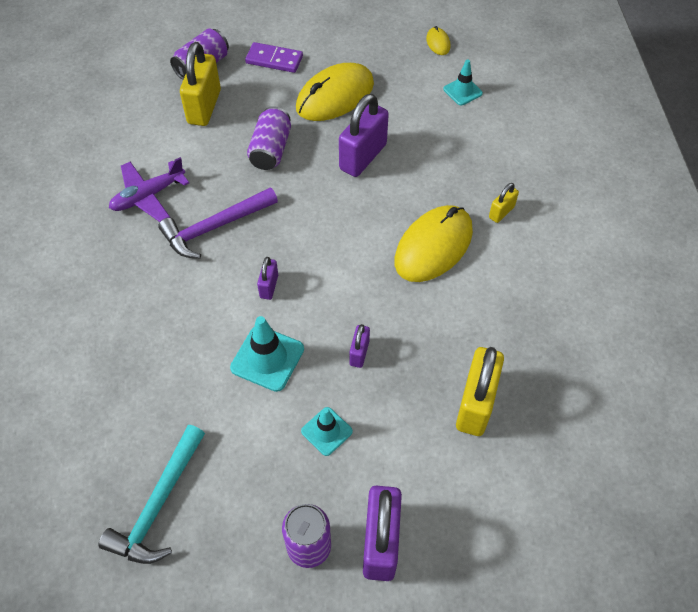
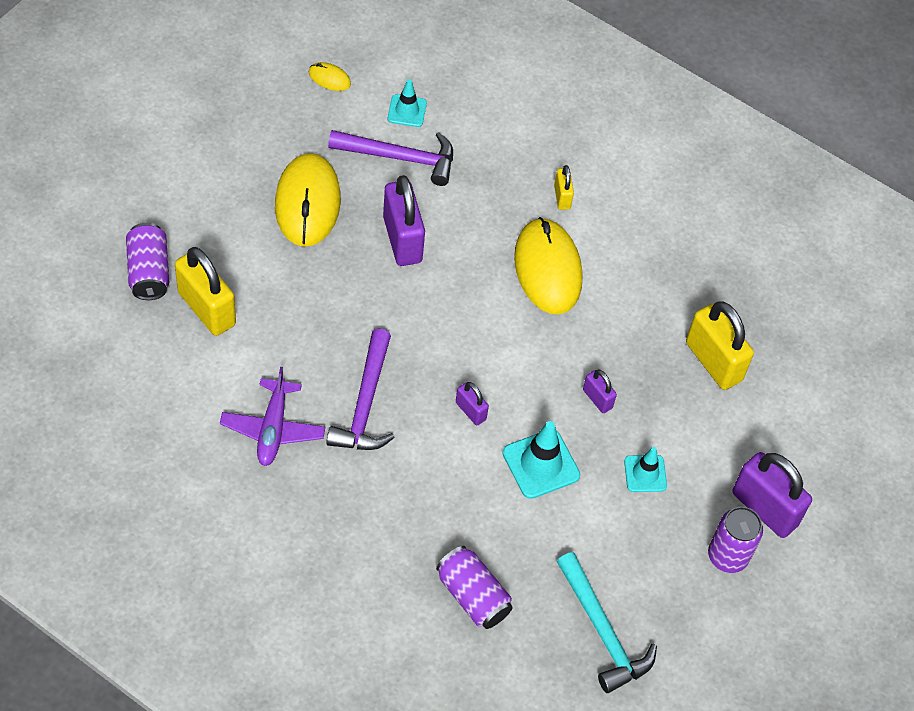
camera: 55 degrees left, 0 degrees up
purple domino [245,42,303,73] -> none
purple can [247,106,291,170] -> purple can moved to [436,546,513,629]
none -> purple hammer [328,130,453,186]

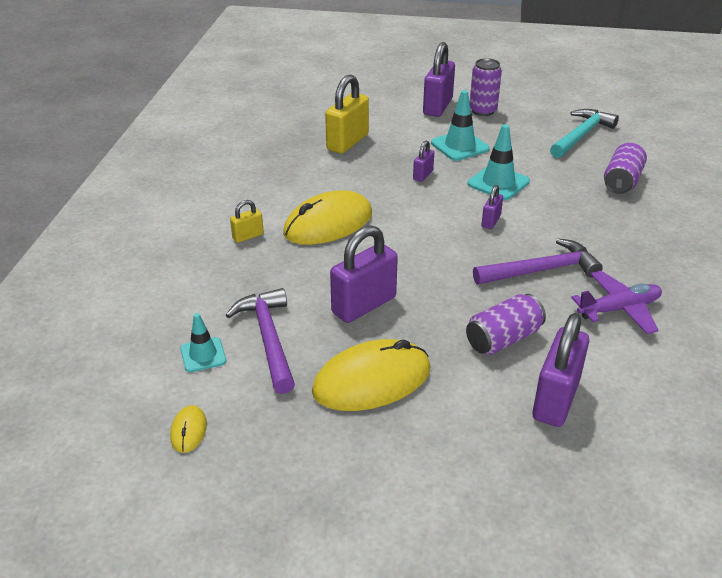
camera: 110 degrees left, 20 degrees down
purple can [126,223,169,300] -> purple can moved to [466,294,546,355]
yellow padlock [175,247,236,336] -> purple padlock [532,313,589,427]
turquoise traffic cone [624,447,667,492] -> turquoise traffic cone [431,90,490,161], size x1.57

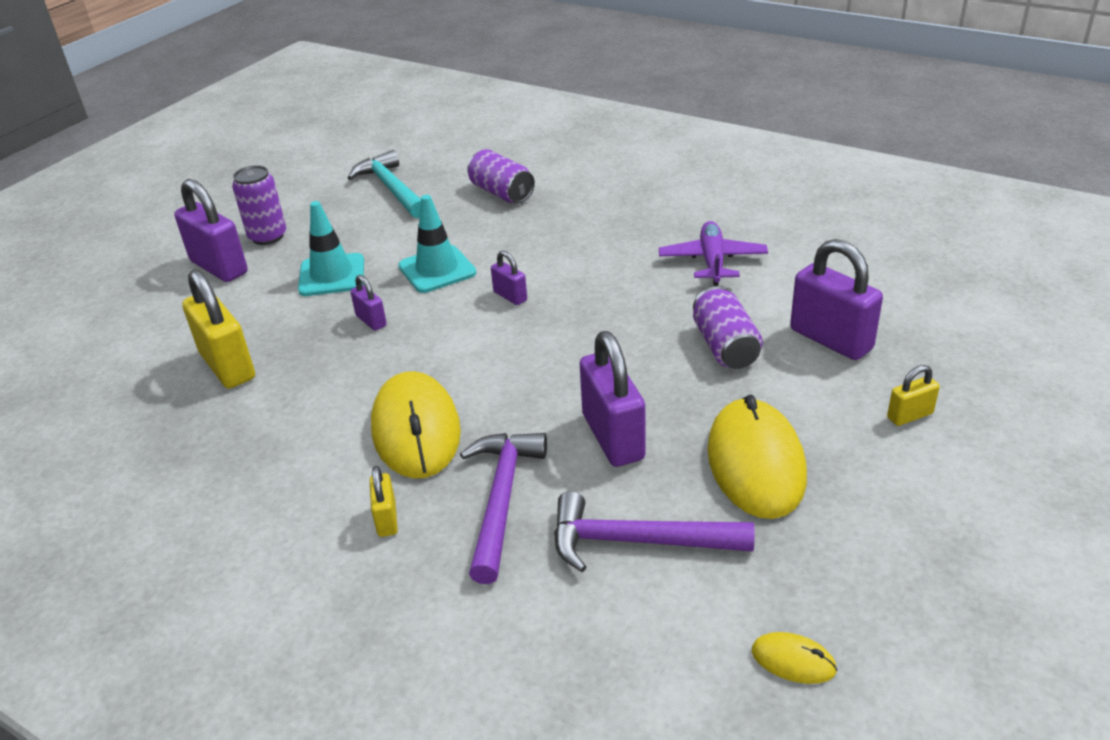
camera: 65 degrees left, 0 degrees up
turquoise traffic cone [180,313,226,372] -> none
purple hammer [473,238,603,284] -> purple hammer moved to [460,433,547,584]
none -> yellow padlock [887,365,940,426]

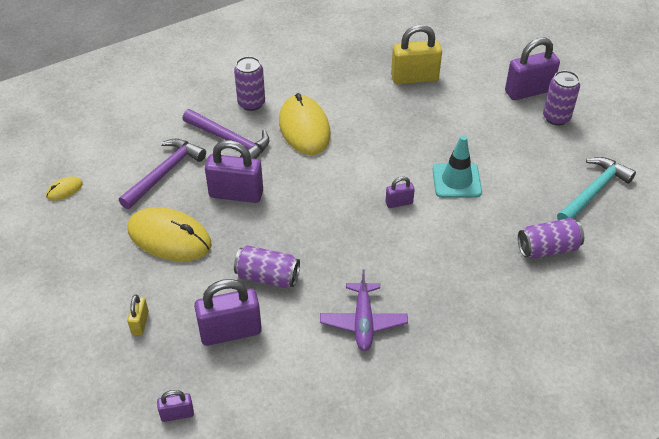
camera: 115 degrees right, 10 degrees up
turquoise traffic cone [298,201,364,296] -> none
turquoise hammer [348,150,421,218] -> turquoise hammer turned 45 degrees counterclockwise [557,157,636,220]
purple padlock [350,275,387,331] -> purple padlock moved to [157,390,194,422]
yellow padlock [370,466,398,537] -> purple can [234,56,265,111]
yellow mouse [371,371,461,479] -> yellow mouse turned 60 degrees clockwise [279,93,331,155]
purple plane [659,221,768,286] -> purple plane turned 60 degrees clockwise [320,270,408,351]

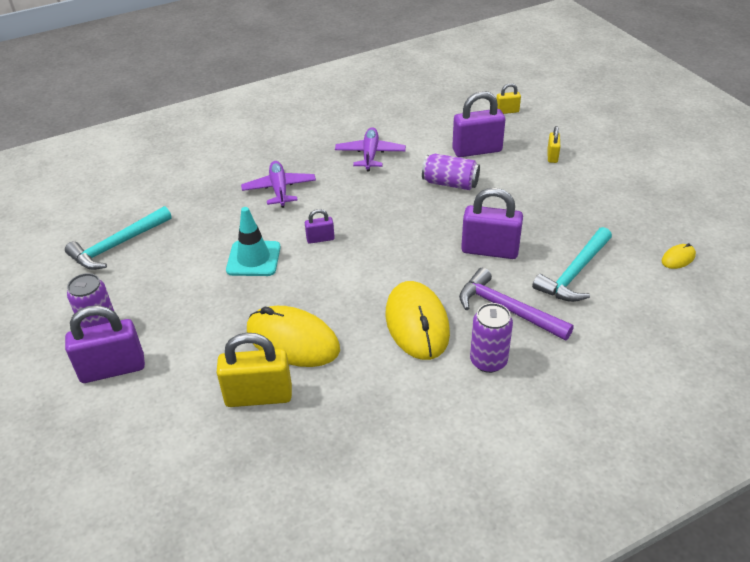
camera: 175 degrees left, 5 degrees down
purple hammer [119,139,206,209] -> turquoise hammer [532,227,612,302]
yellow mouse [128,207,212,261] -> yellow mouse moved to [247,306,340,367]
purple padlock [157,390,194,422] -> yellow padlock [497,83,521,114]
purple can [518,218,584,259] -> none
none -> purple plane [241,161,316,208]

